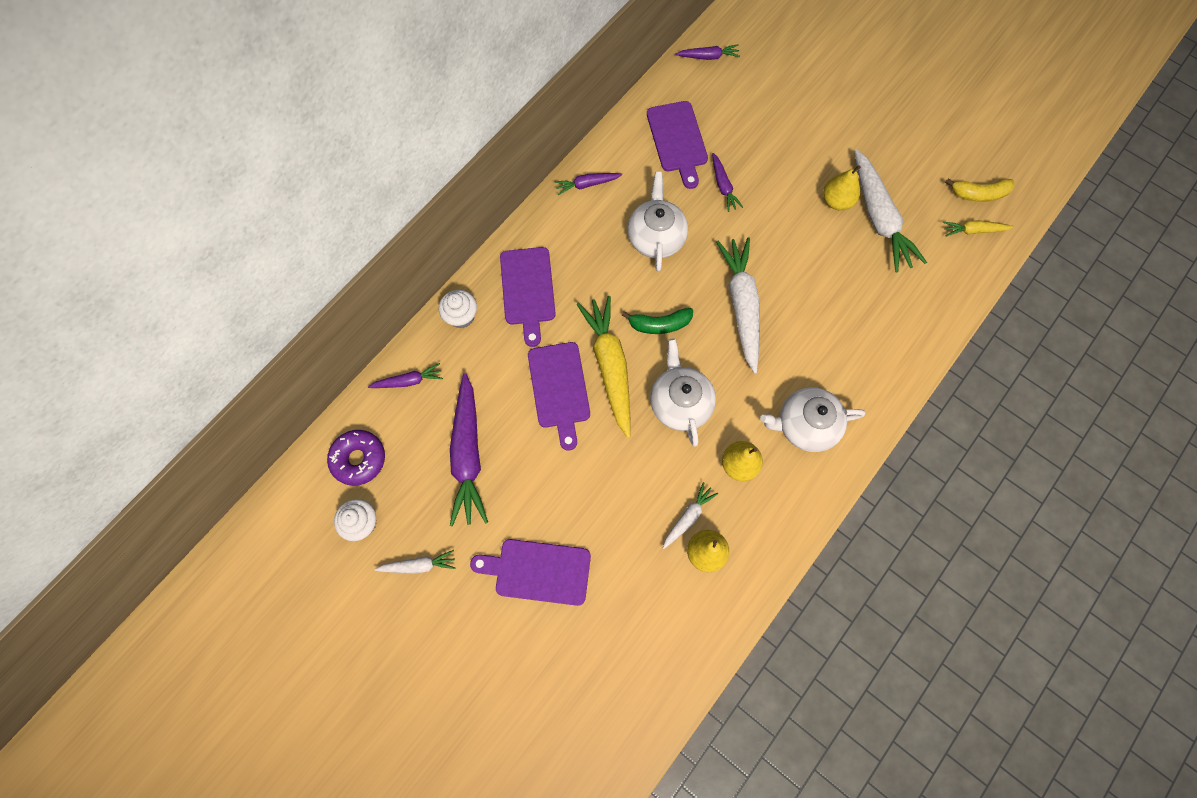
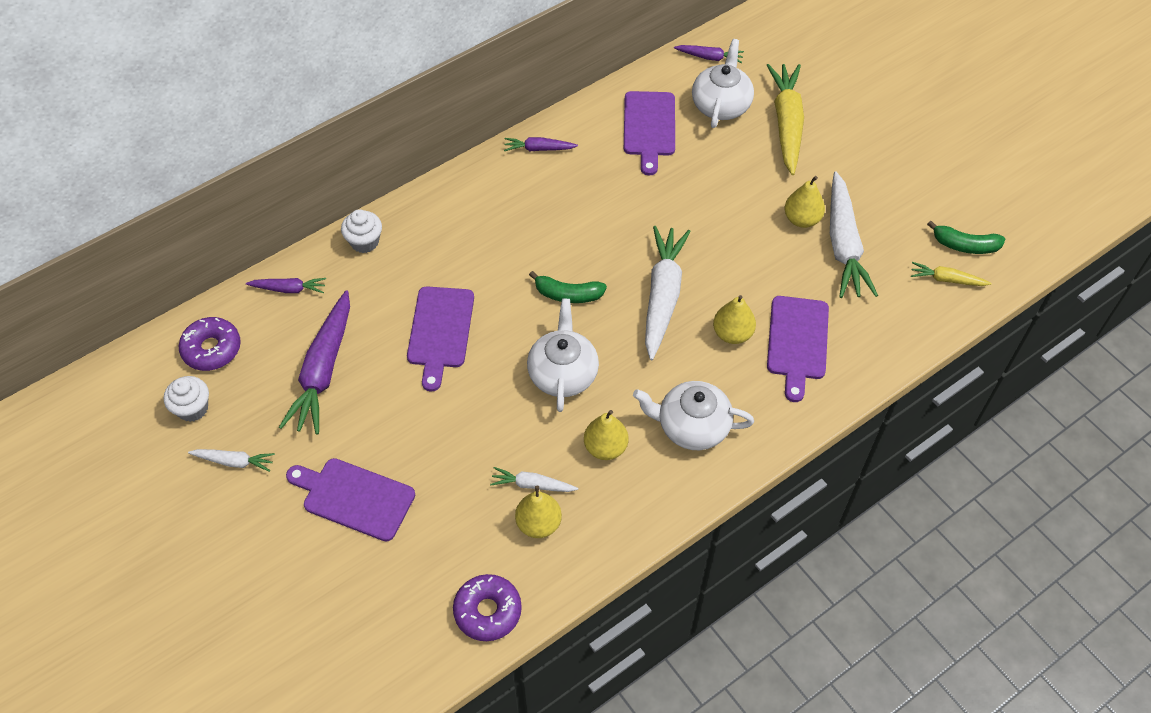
camera: 15 degrees right, 15 degrees down
purple cutting board [500,247,556,347] -> purple cutting board moved to [767,296,829,402]
yellow carrot [577,296,631,438] -> yellow carrot moved to [767,64,804,175]
white teapot [627,172,688,272] -> white teapot moved to [692,39,754,128]
white carrot [663,482,718,549] -> white carrot turned 135 degrees counterclockwise [490,467,578,492]
purple carrot [712,153,743,212] -> none
yellow banana [945,178,1015,202] -> green banana [927,221,1006,254]
none -> purple donut [453,574,522,641]
none -> yellow pear [713,295,756,344]

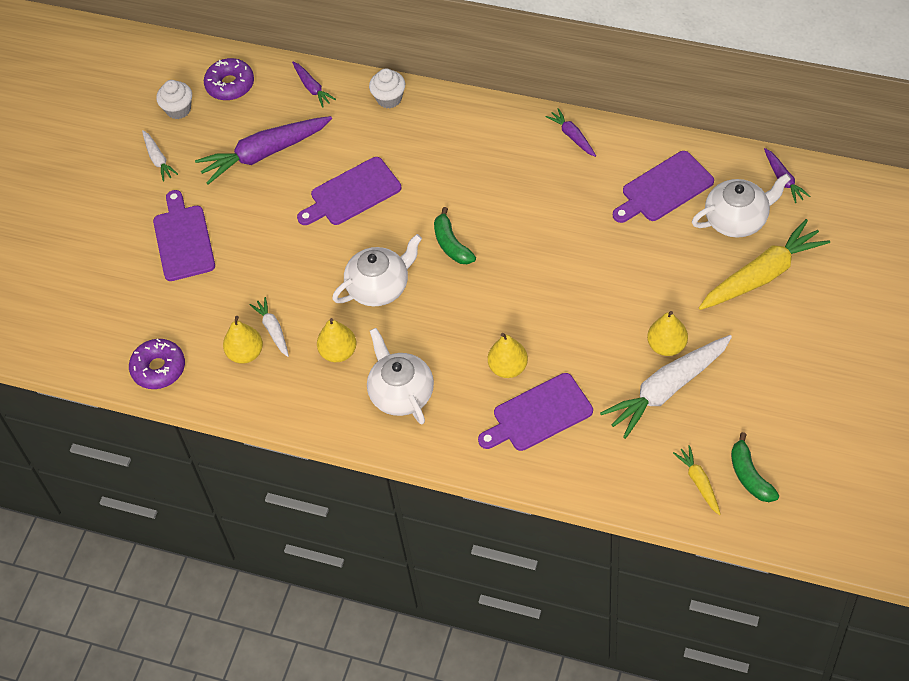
camera: 60 degrees right, 0 degrees up
white carrot [645,226,691,360] -> none

